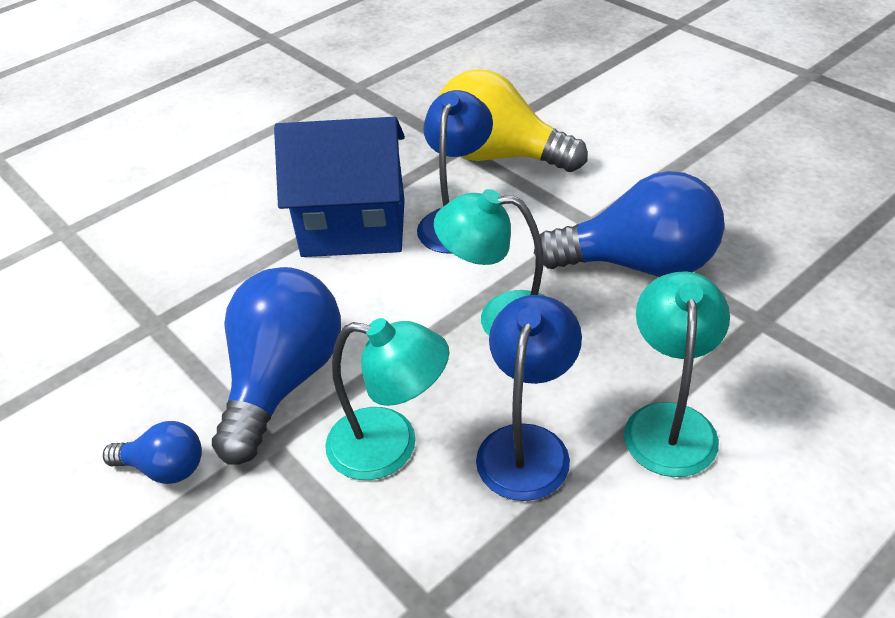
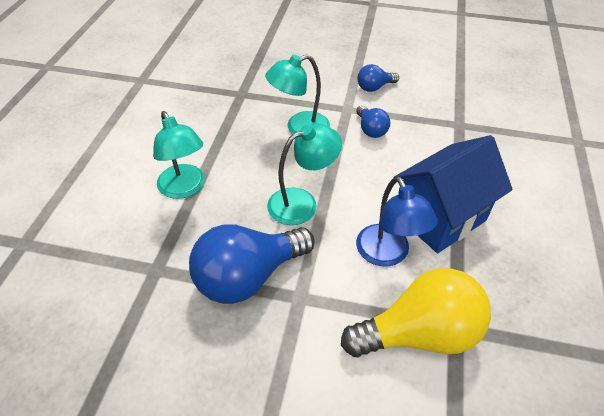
camera: 140 degrees right, 5 degrees up
blue light bulb [212,267,341,465] -> blue light bulb [356,105,390,138], size x0.50
blue lamp [476,295,582,501] -> none

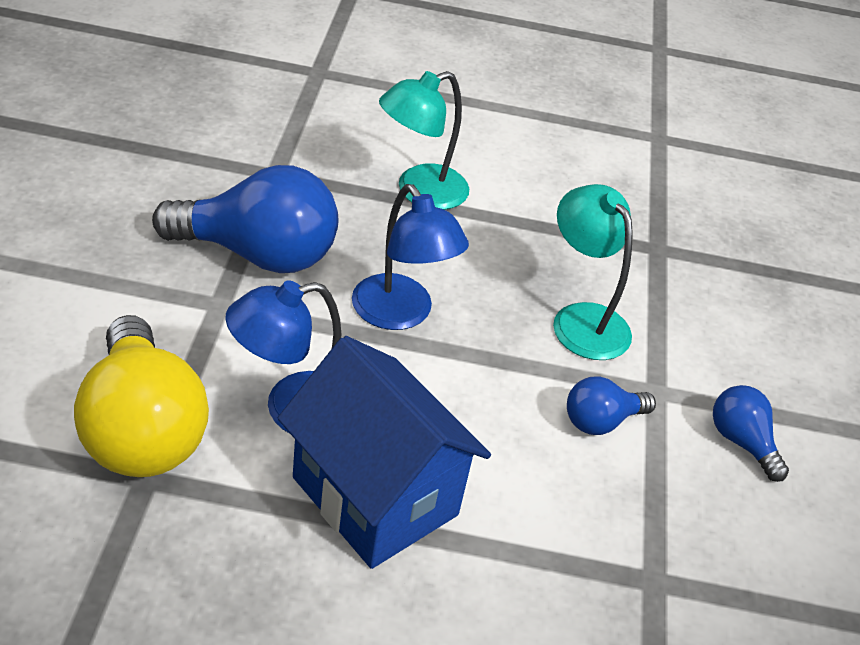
camera: 80 degrees right, 5 degrees down
blue light bulb [189,224,315,304] -> blue light bulb turned 135 degrees clockwise [152,165,338,273]
turquoise lamp [267,123,342,225] -> blue lamp [352,184,469,330]

